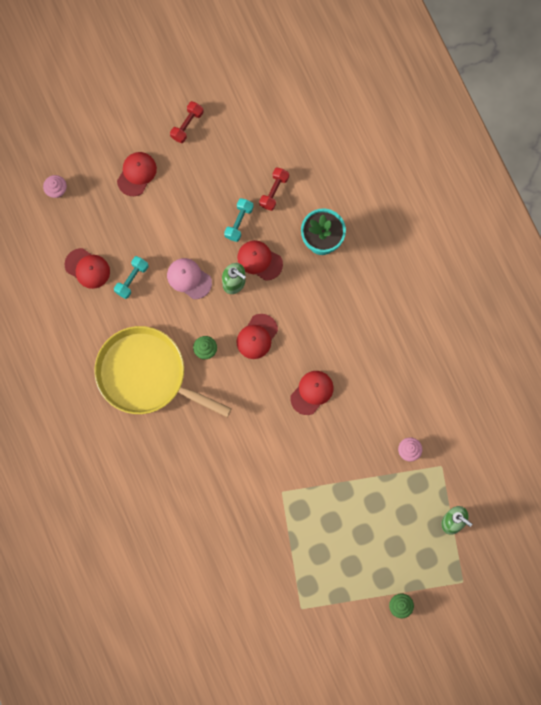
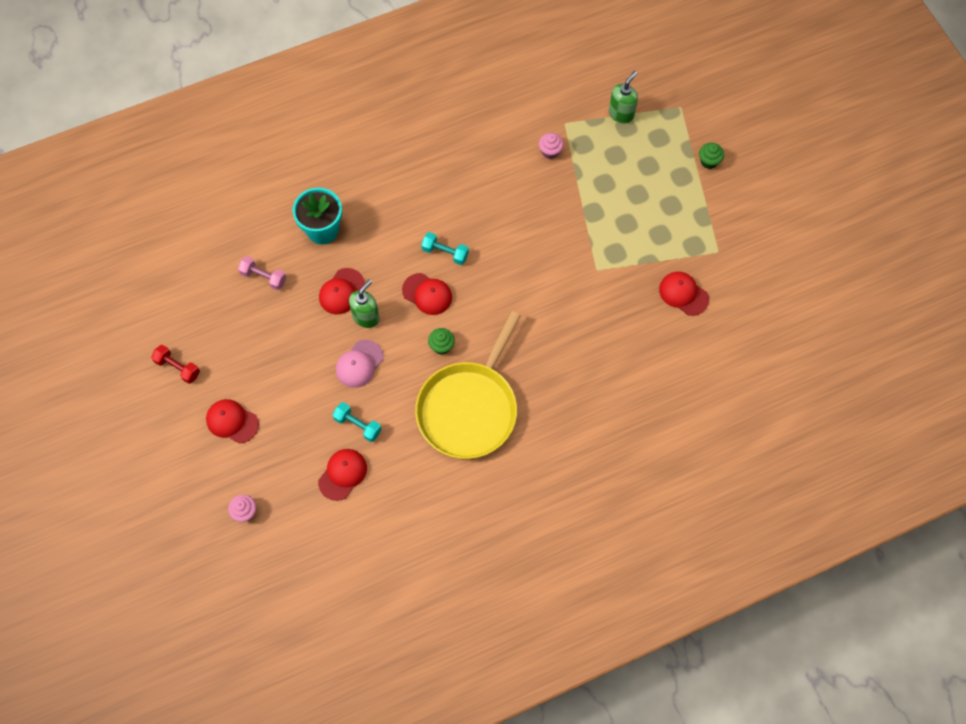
camera: 90 degrees left, 10 degrees down
turquoise dumbbell [224,198,254,242] -> turquoise dumbbell moved to [421,232,469,265]
red dumbbell [259,167,289,211] -> pink dumbbell [238,256,286,290]
red cap [290,371,334,415] -> red cap moved to [659,272,709,316]

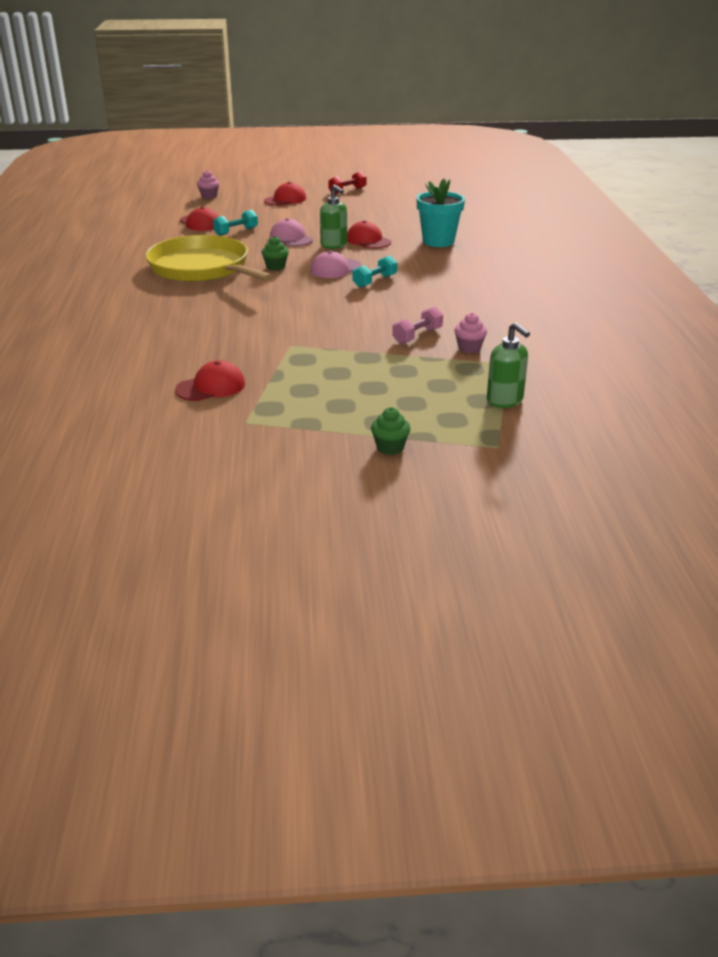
camera: 110 degrees right, 35 degrees down
pink dumbbell [238,256,286,290] -> pink dumbbell moved to [392,307,443,344]
red cap [402,273,452,315] -> pink cap [310,251,362,278]

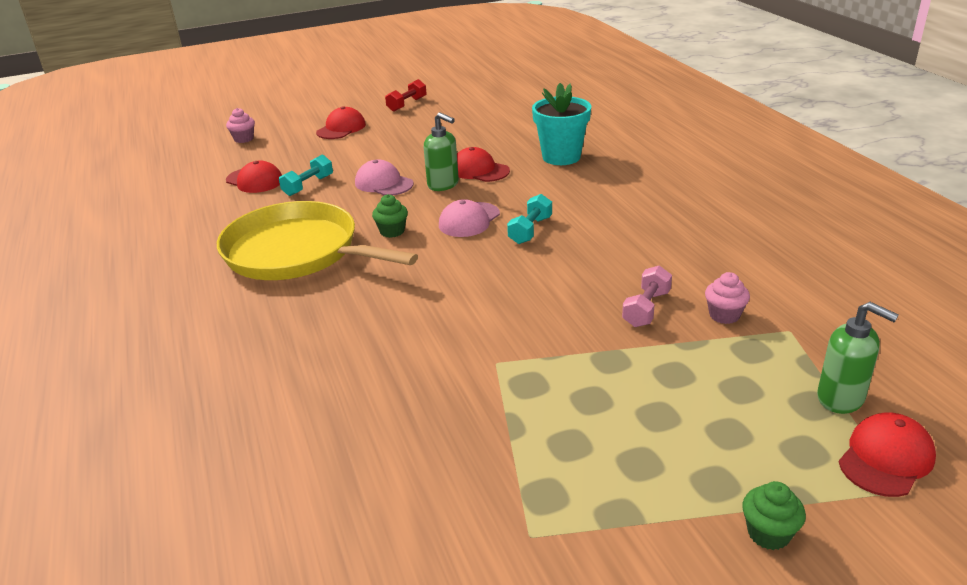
camera: 15 degrees left, 0 degrees up
red cap [175,360,245,401] -> red cap moved to [839,412,936,497]

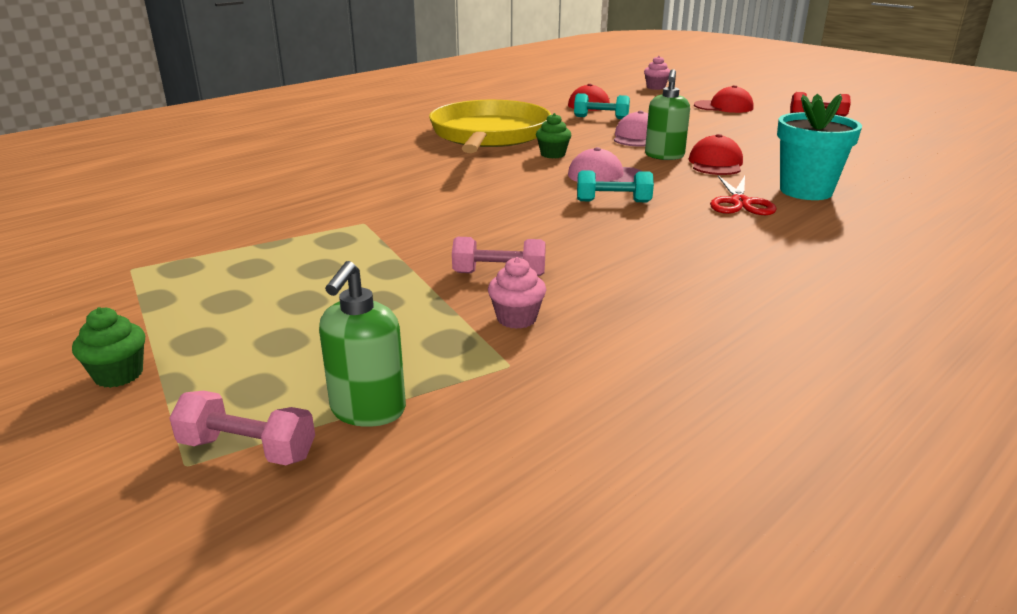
camera: 65 degrees right, 5 degrees down
red cap [839,412,936,497] -> pink dumbbell [169,391,315,465]
none -> red scissors [710,176,777,215]

